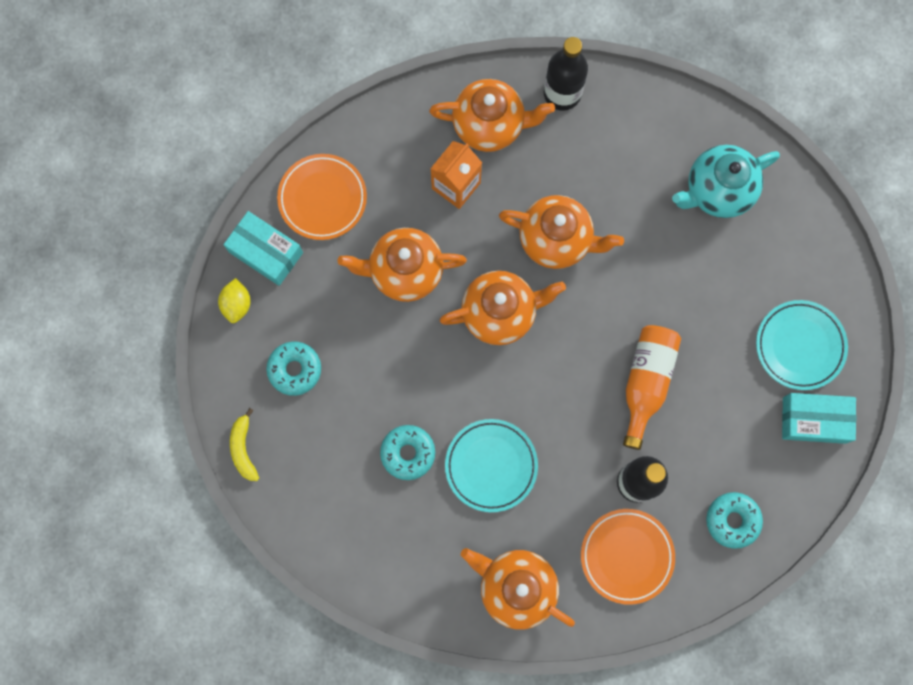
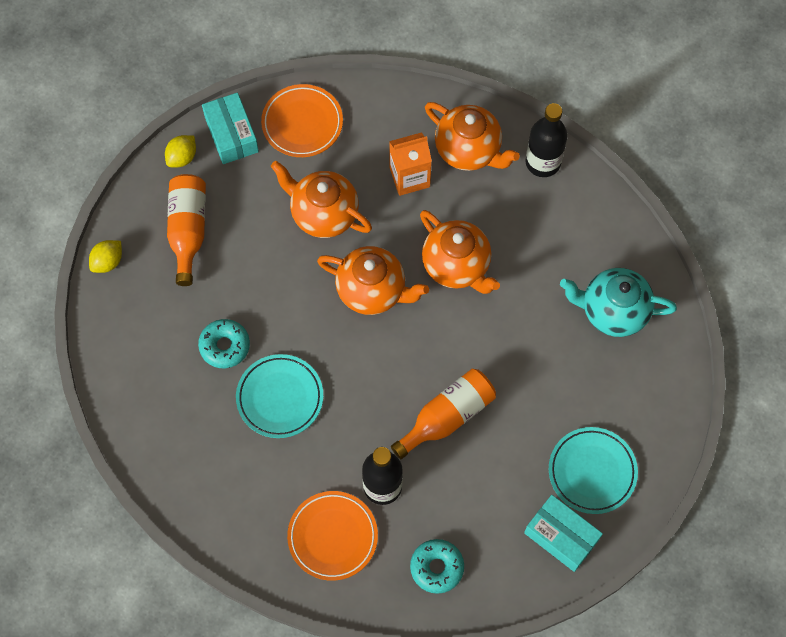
camera: 35 degrees right, 10 degrees down
yellow banana [230,408,259,481] -> yellow lemon [89,240,122,273]
turquoise donut [266,341,321,396] -> orange bottle [167,174,206,286]
orange teapot [461,548,575,630] -> none

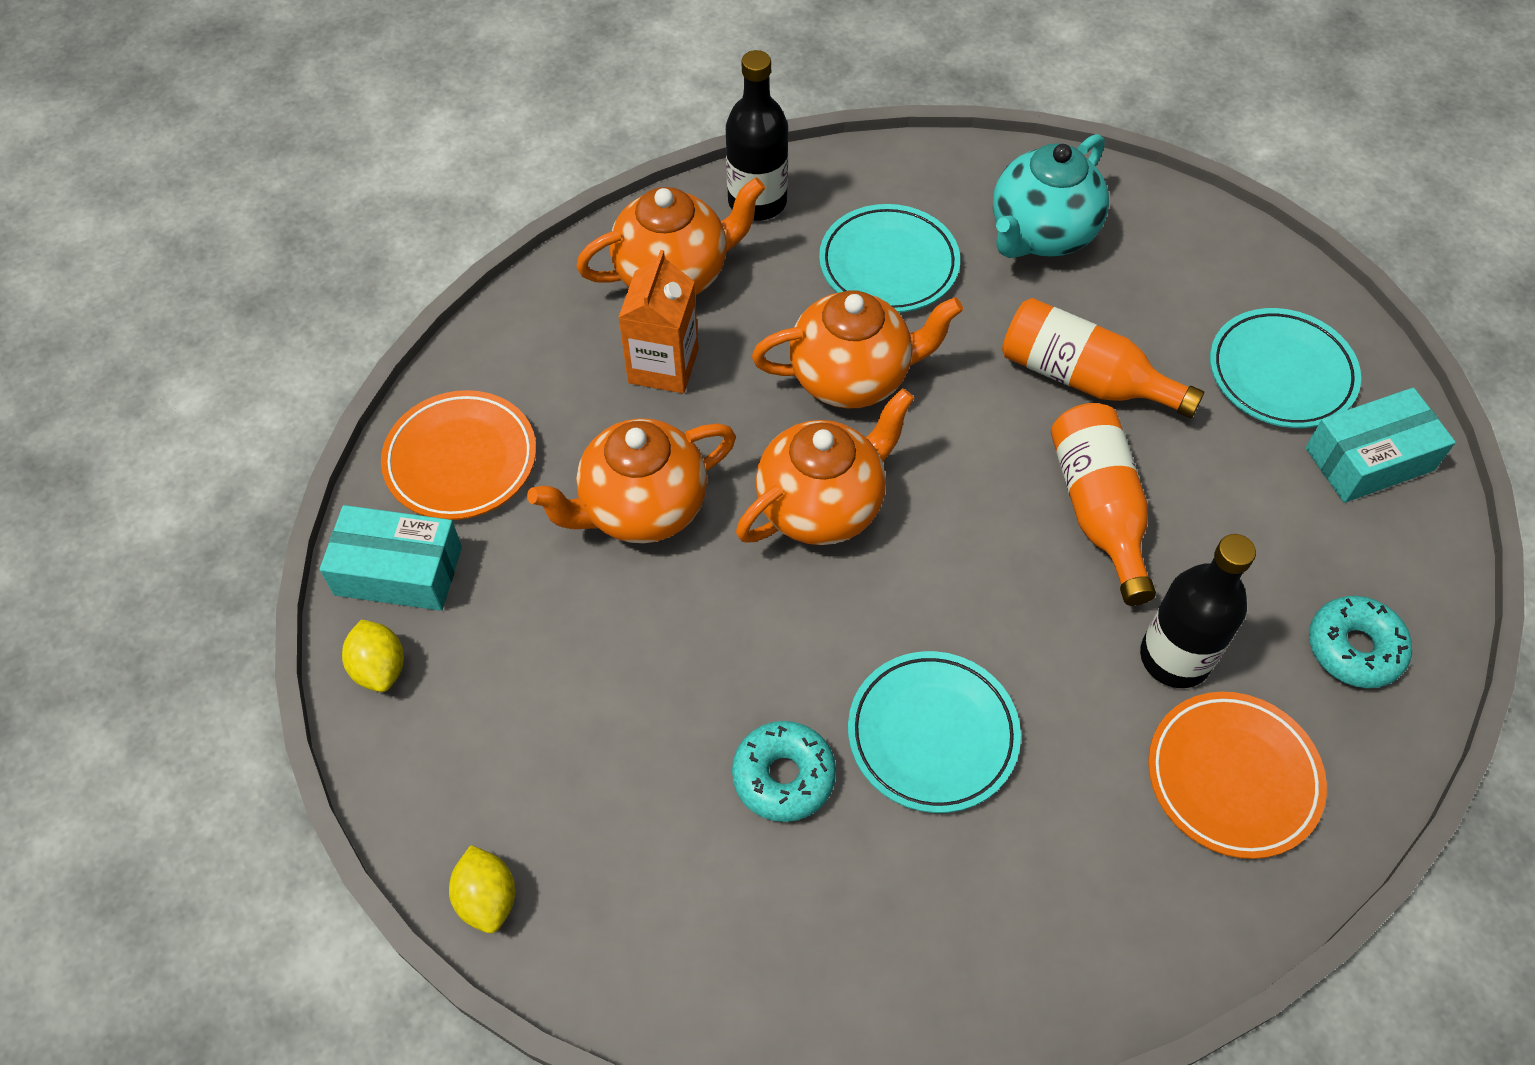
camera: 60 degrees left, 10 degrees down
orange bottle [167,174,206,286] -> orange bottle moved to [1002,298,1204,418]
none -> turquoise plate [819,204,960,313]

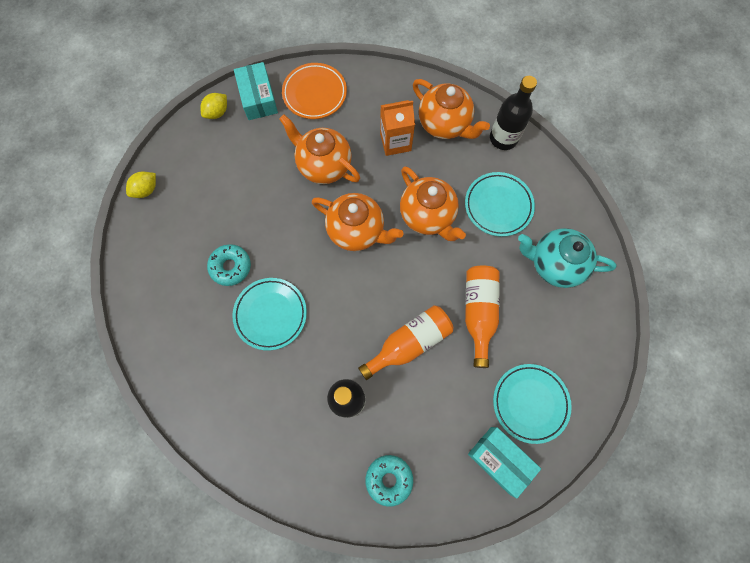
camera: 65 degrees right, 15 degrees up
orange plate [1148,692,1327,859] -> none

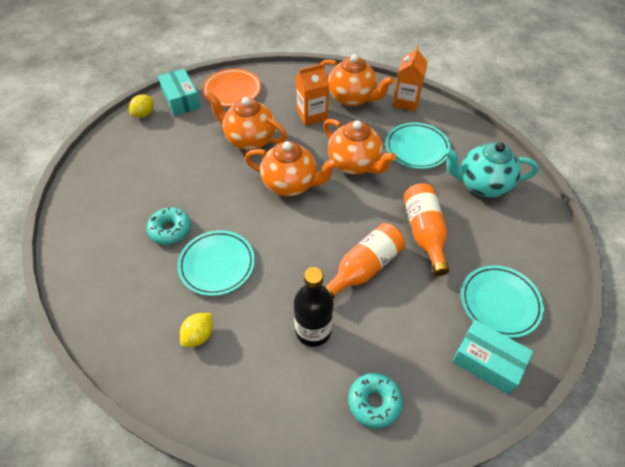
camera: 10 degrees left, 20 degrees down
yellow lemon [126,172,156,198] -> yellow lemon moved to [180,313,213,347]
black bottle [490,76,537,150] -> orange carton [393,45,428,111]

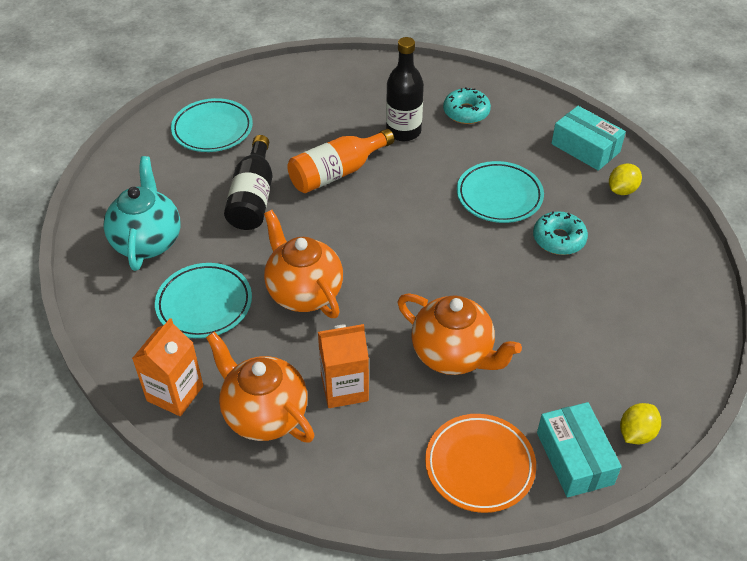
camera: 170 degrees left, 5 degrees down
yellow lemon [180,313,213,347] -> yellow lemon moved to [609,164,642,195]
orange teapot [245,141,338,196] -> none
turquoise donut [348,373,403,429] -> turquoise donut moved to [443,87,491,124]
orange bottle [404,183,449,276] -> black bottle [224,135,273,230]
turquoise teapot [444,142,539,197] -> turquoise teapot turned 105 degrees counterclockwise [103,156,180,271]
turquoise box [452,320,533,395] -> turquoise box moved to [551,106,626,171]

